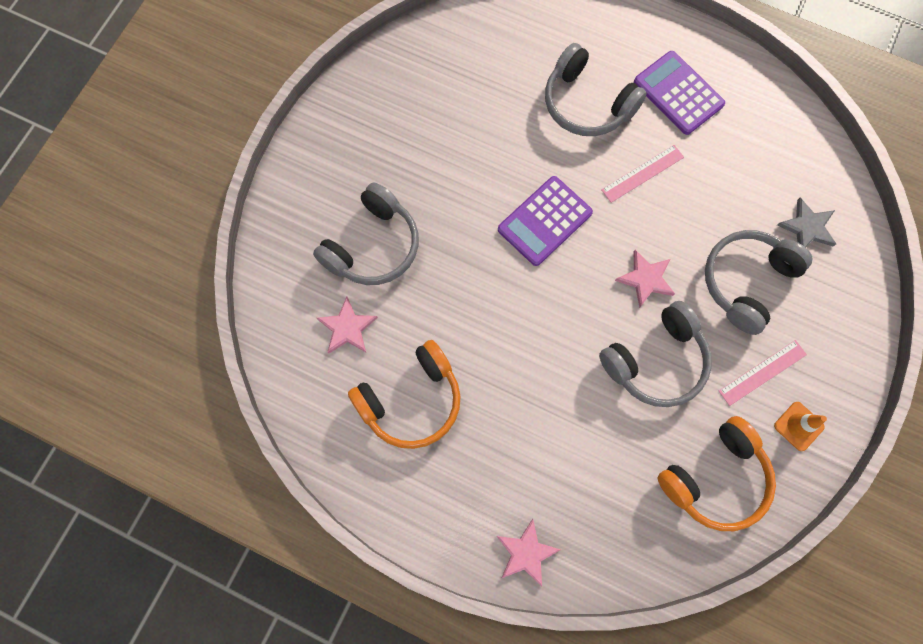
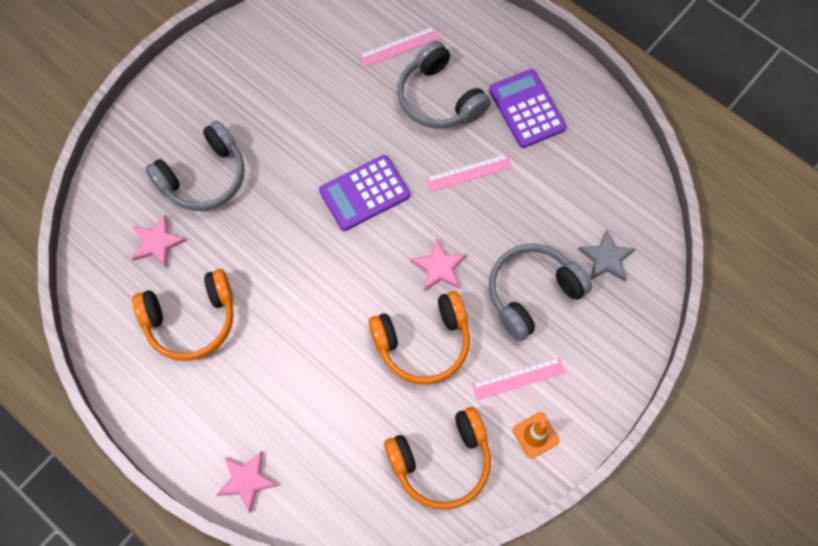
camera: 15 degrees right, 5 degrees down
grey headphones [599,301,712,407] -> orange headphones [369,291,470,385]
none -> pink ruler [359,27,440,67]

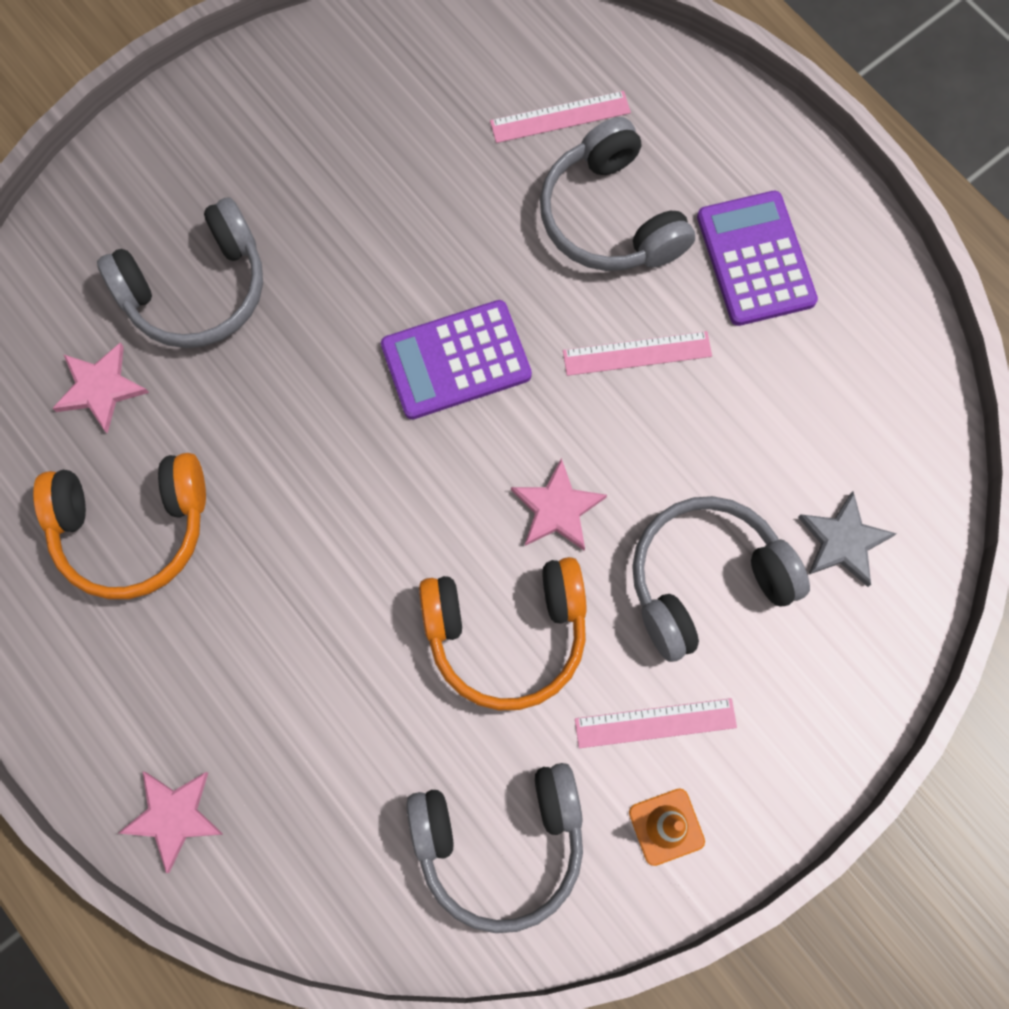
camera: 10 degrees right, 5 degrees up
orange headphones [384,407,491,510] -> grey headphones [406,763,583,933]

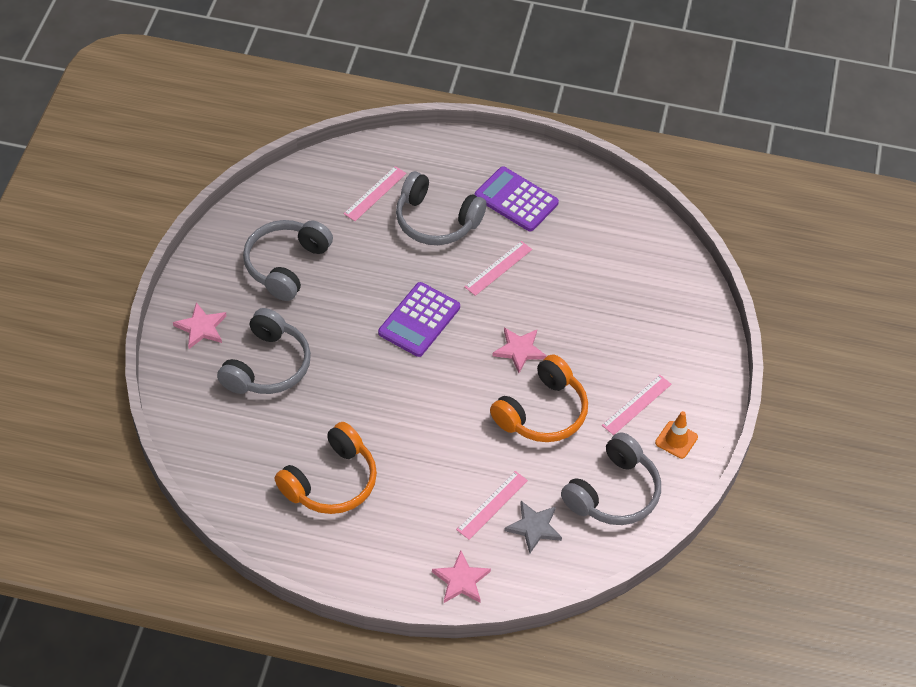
camera: 40 degrees left, 20 degrees down
pink star [52,342,149,434] -> pink star moved to [173,302,227,349]
grey headphones [632,496,810,662] -> grey headphones moved to [243,220,333,301]
grey star [798,491,897,587] -> grey star moved to [504,501,562,553]
none -> pink ruler [456,471,528,539]

